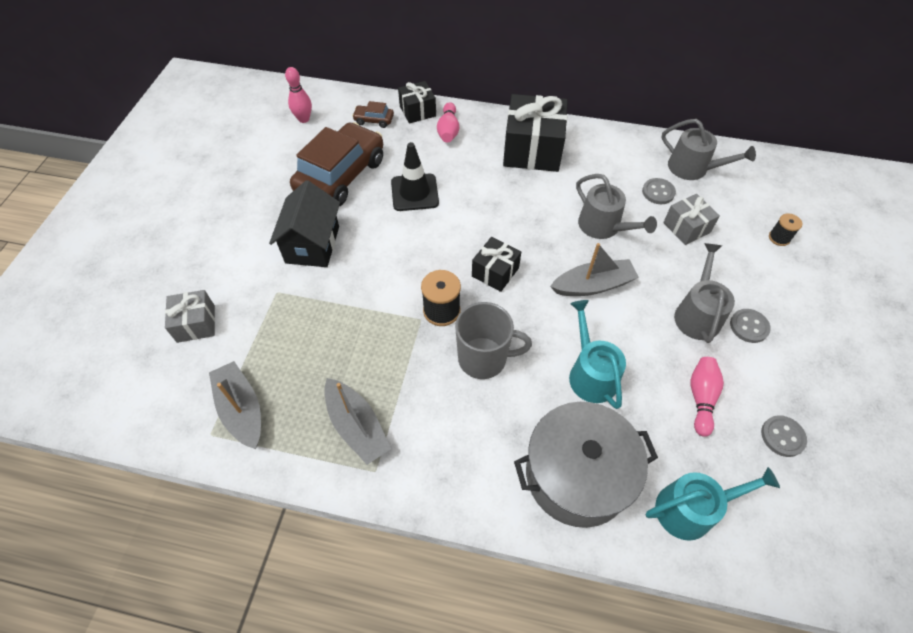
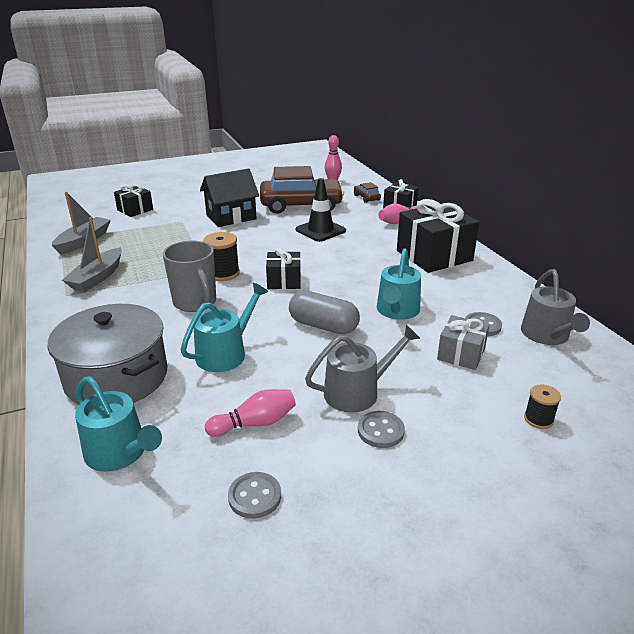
camera: 55 degrees right, 25 degrees down
grey gift [165,290,215,343] -> black gift [114,184,153,217]
grey boat [550,243,639,296] -> grey capsule [289,291,360,334]
grey watering can [576,174,657,239] -> turquoise watering can [377,248,421,320]

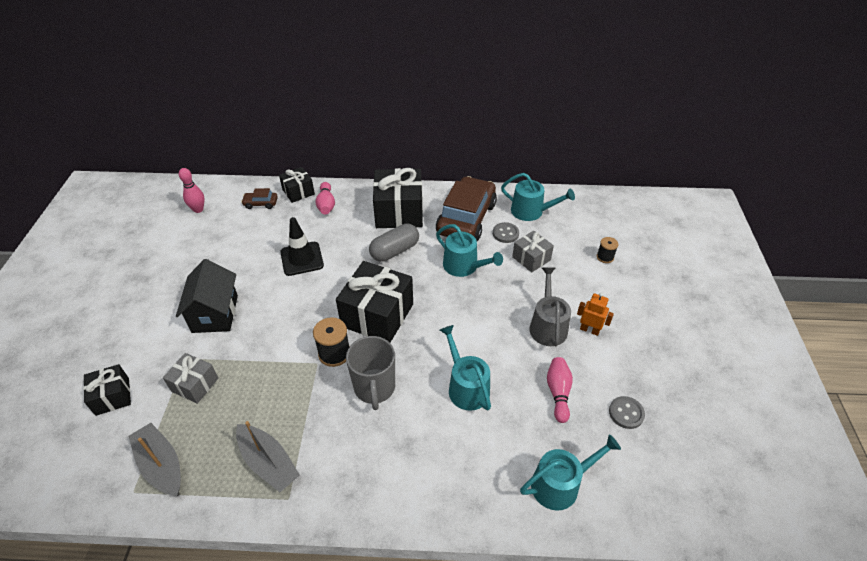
camera: 65 degrees left, 15 degrees up
grey pot [48,304,167,405] -> none
grey mug [163,241,216,312] -> grey mug turned 90 degrees clockwise [346,336,395,410]
brown car [260,166,344,214] -> brown car moved to [436,176,497,241]
black gift [266,247,301,289] -> black gift [336,261,413,343], size x1.83
grey capsule [289,291,360,334] -> grey capsule moved to [369,223,419,262]
grey button [358,411,405,448] -> orange robot [577,292,614,336]
grey watering can [521,269,590,345] -> turquoise watering can [501,173,575,221]
none -> grey gift [163,353,218,404]

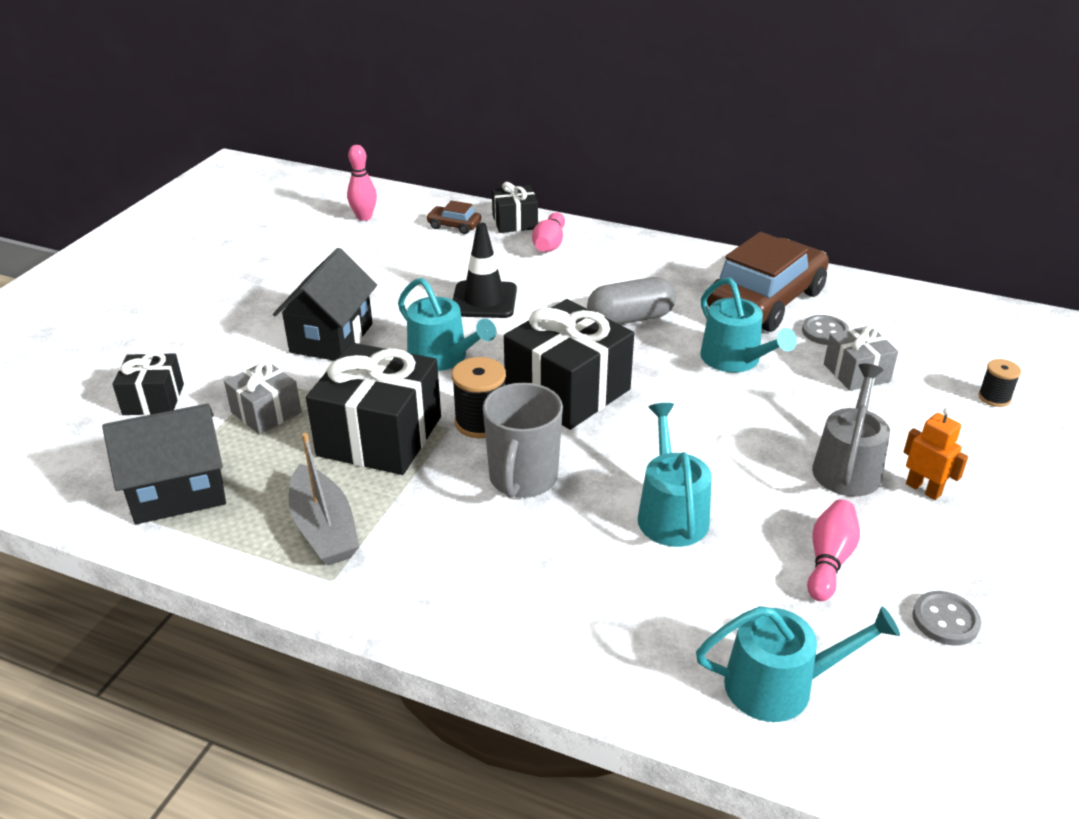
camera: 20 degrees right, 10 degrees down
grey boat [128,423,181,496] -> black house [102,403,226,524]
black gift [373,168,423,228] -> black gift moved to [306,342,441,475]
turquoise watering can [501,173,575,221] -> turquoise watering can moved to [398,278,496,371]

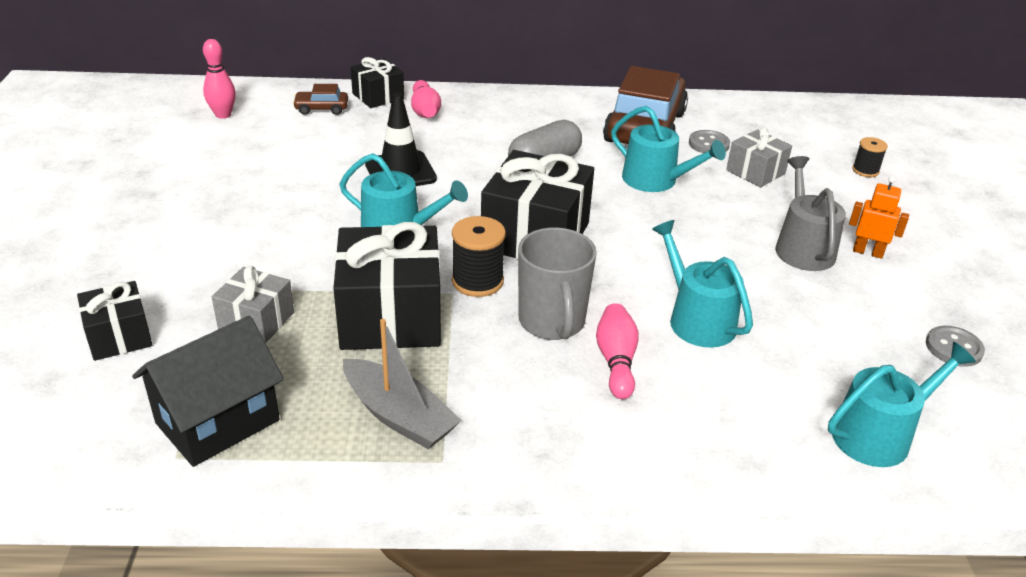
camera: 25 degrees left, 0 degrees up
black house [273,248,377,361] -> none
pink bowling pin [807,499,860,601] -> pink bowling pin moved to [596,303,639,399]

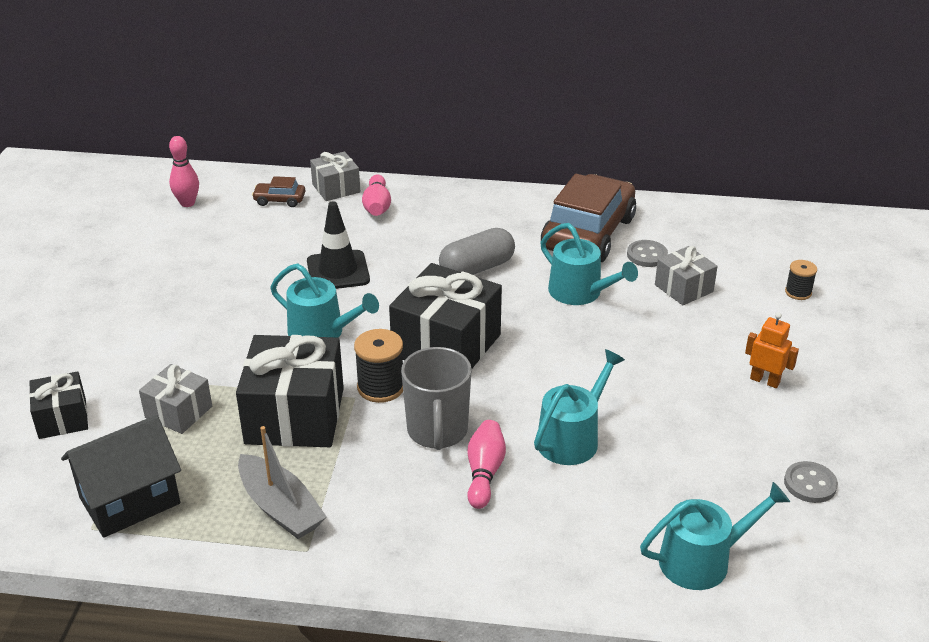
camera: 10 degrees right, 0 degrees up
black gift [351,57,404,108] -> grey gift [310,151,360,201]
turquoise watering can [652,220,753,348] -> turquoise watering can turned 60 degrees clockwise [534,349,625,465]
grey watering can [775,156,846,271] -> none

